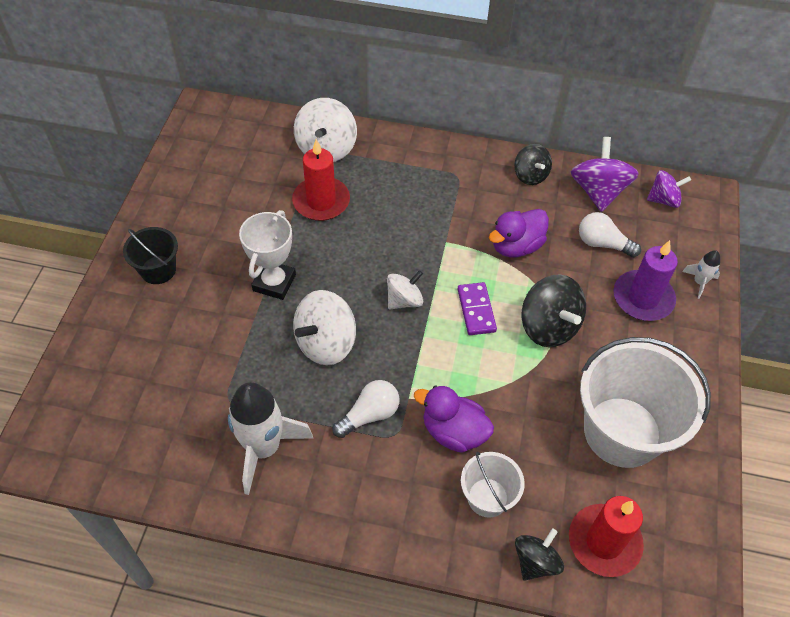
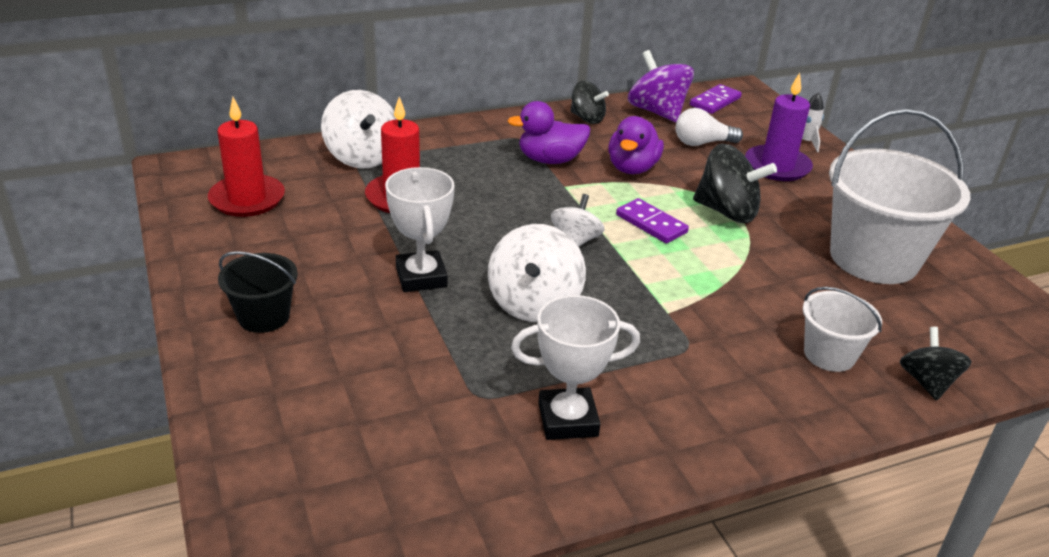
camera: 35 degrees left, 20 degrees down
white rocket [228,382,314,495] -> white trophy [511,295,640,440]
white light bulb [332,380,400,438] -> none
purple duck [414,385,494,453] -> purple duck moved to [507,101,590,164]
red candle [569,496,644,577] -> red candle moved to [208,97,285,217]
purple spinning top [647,170,691,208] -> purple domino [690,84,742,114]

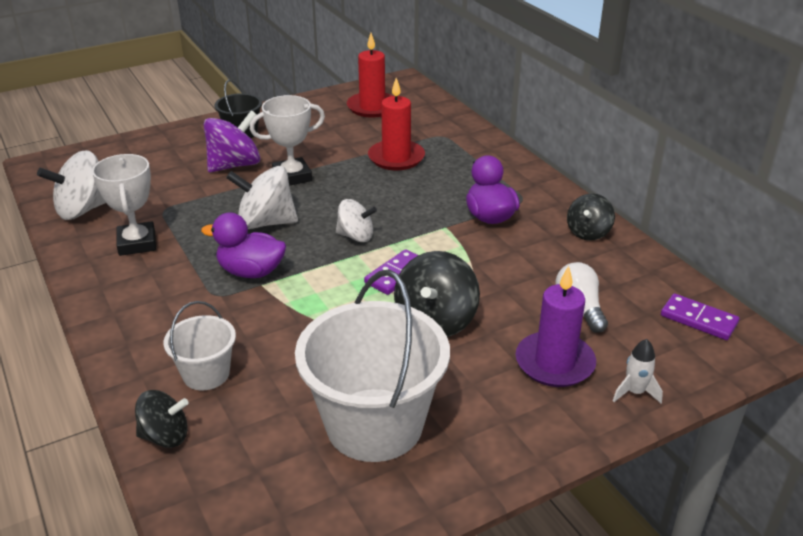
camera: 85 degrees right, 0 degrees up
white spinning top [321,90,396,169] -> white spinning top moved to [37,150,106,220]
purple duck [608,116,664,174] -> purple duck moved to [201,212,286,278]
purple spinning top [628,50,694,122] -> purple spinning top moved to [204,110,260,172]

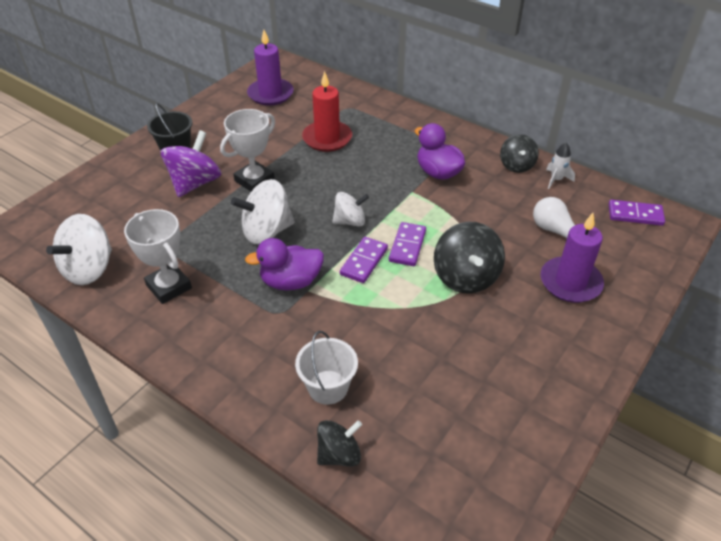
camera: 25 degrees left, 10 degrees up
white bucket [295,270,450,462] -> none
red candle [347,33,393,118] -> purple candle [247,30,294,106]
white rocket [613,339,663,403] -> white rocket moved to [546,143,575,189]
none -> purple domino [340,237,388,283]

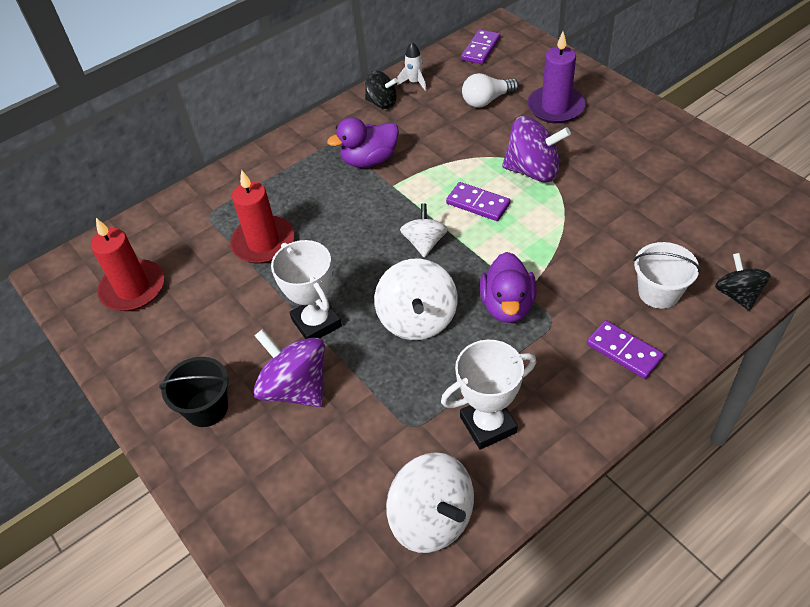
camera: 70 degrees left, 5 degrees up
purple candle [247,30,294,106] -> red candle [91,218,164,311]
purple domino [340,237,388,283] -> purple domino moved to [587,320,664,379]
black spinning top [434,222,505,294] -> purple spinning top [502,116,571,182]

